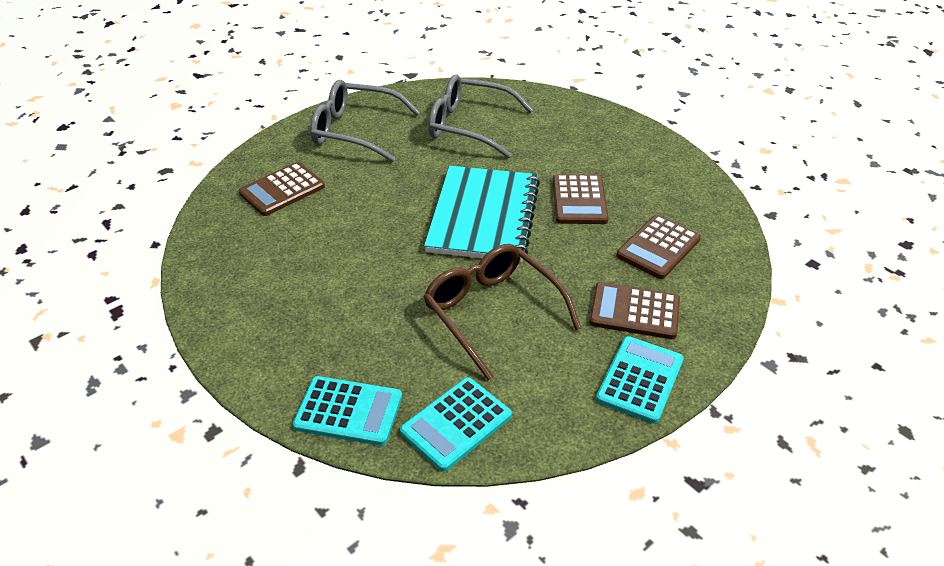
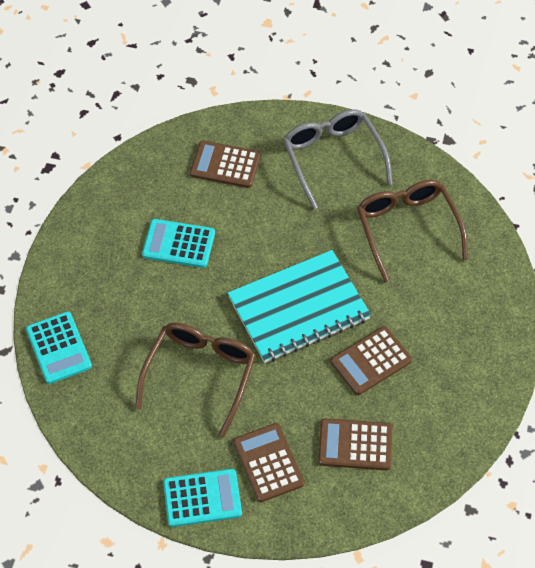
camera: 55 degrees right, 15 degrees up
turquoise calculator [400,377,512,472] -> turquoise calculator moved to [142,219,215,268]
grey glasses [428,74,533,158] -> brown glasses [357,180,468,283]

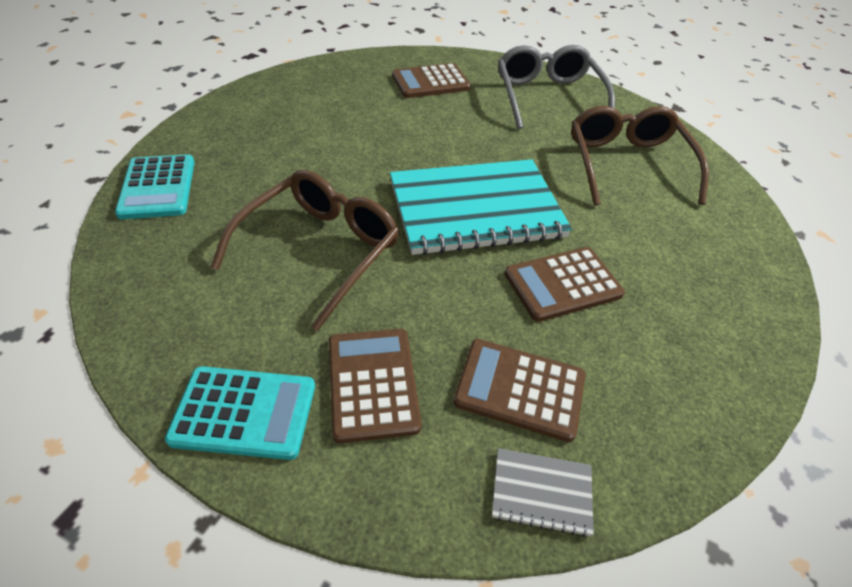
camera: 10 degrees right, 10 degrees down
turquoise calculator [142,219,215,268] -> none
brown calculator [190,140,261,188] -> brown calculator turned 45 degrees counterclockwise [392,63,471,98]
none -> grey notebook [492,448,594,537]

